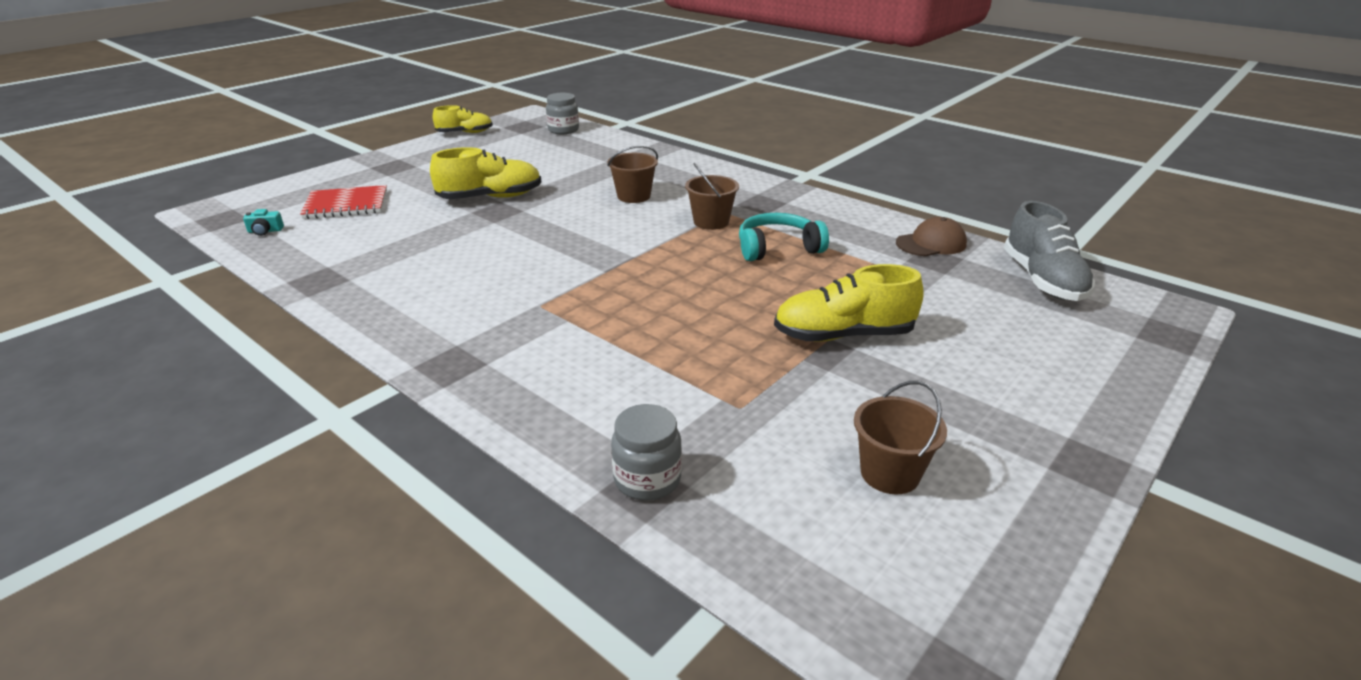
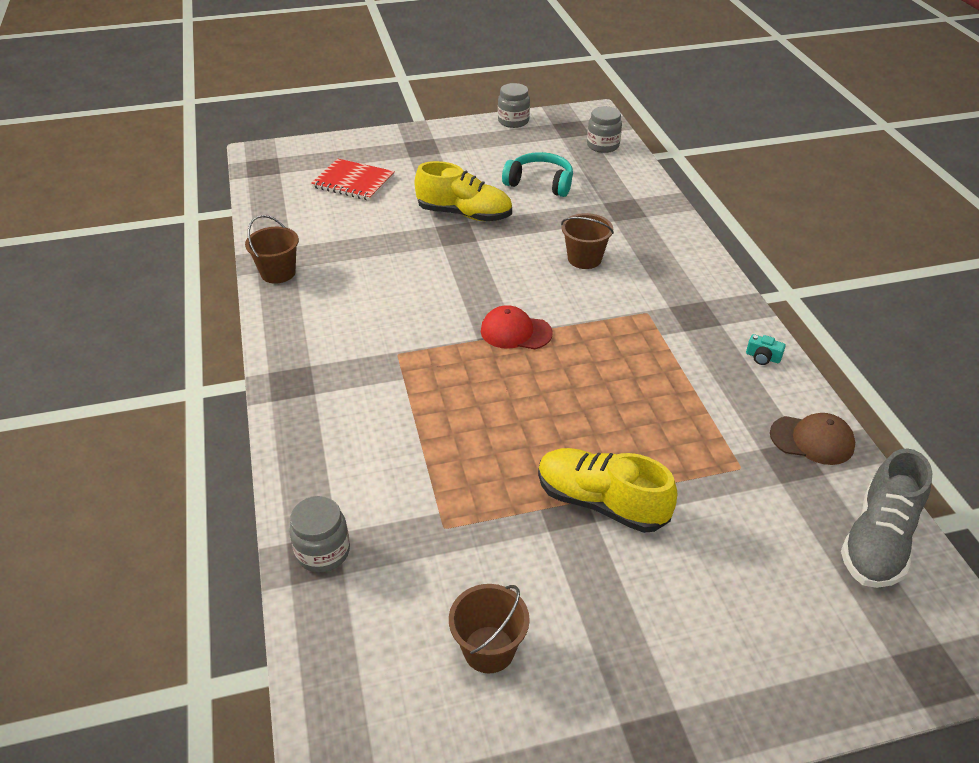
camera: 35 degrees right, 10 degrees up
turquoise camera [243,209,284,236] -> turquoise camera moved to [746,334,786,365]
yellow shoe [433,105,493,133] -> grey jar [498,83,530,128]
brown bucket [685,163,739,230] -> brown bucket moved to [245,215,299,284]
turquoise headphones [739,213,829,261] -> turquoise headphones moved to [502,152,573,197]
none -> red cap [481,305,553,349]

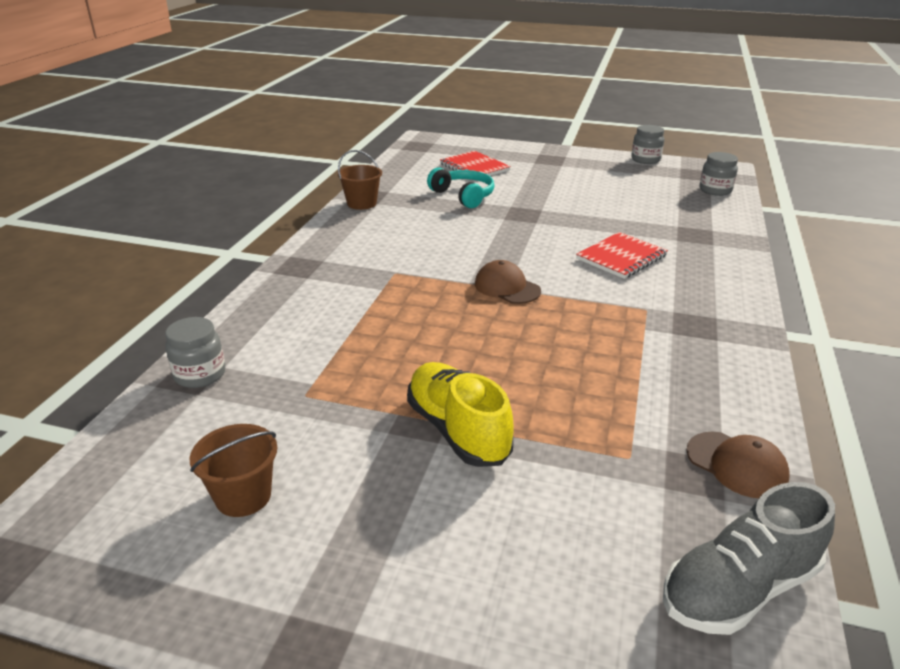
camera: 30 degrees right, 10 degrees down
yellow shoe [415,161,512,221] -> none
red cap [481,305,553,349] -> brown cap [475,260,541,304]
turquoise headphones [502,152,573,197] -> turquoise headphones moved to [427,167,494,208]
brown bucket [561,213,614,269] -> red notebook [576,232,668,279]
turquoise camera [746,334,786,365] -> none

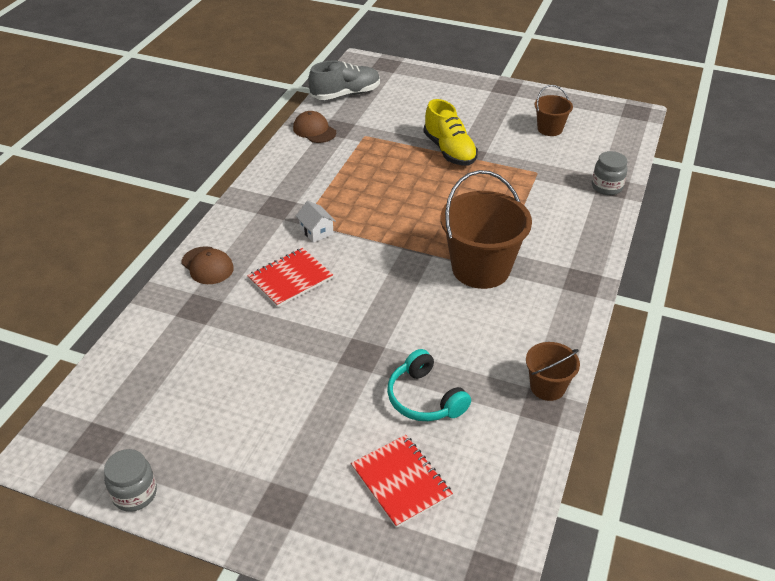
camera: 175 degrees left, 10 degrees up
brown cap [475,260,541,304] -> brown cap moved to [181,246,234,284]
grey jar [699,152,738,196] -> none
none -> white house [296,201,336,243]
none -> brown bucket [441,170,532,289]

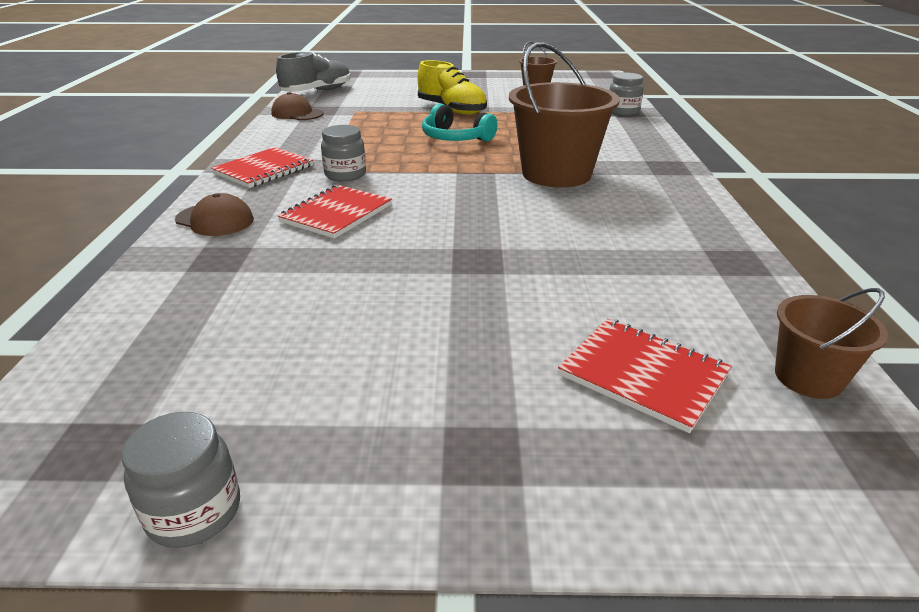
camera: 20 degrees left, 10 degrees down
white house [296,201,336,243] -> grey jar [321,125,366,182]
turquoise headphones [387,349,471,421] -> turquoise headphones moved to [422,103,498,141]
brown bucket [526,342,580,401] -> brown bucket moved to [775,288,888,399]
none -> red notebook [211,147,313,188]

